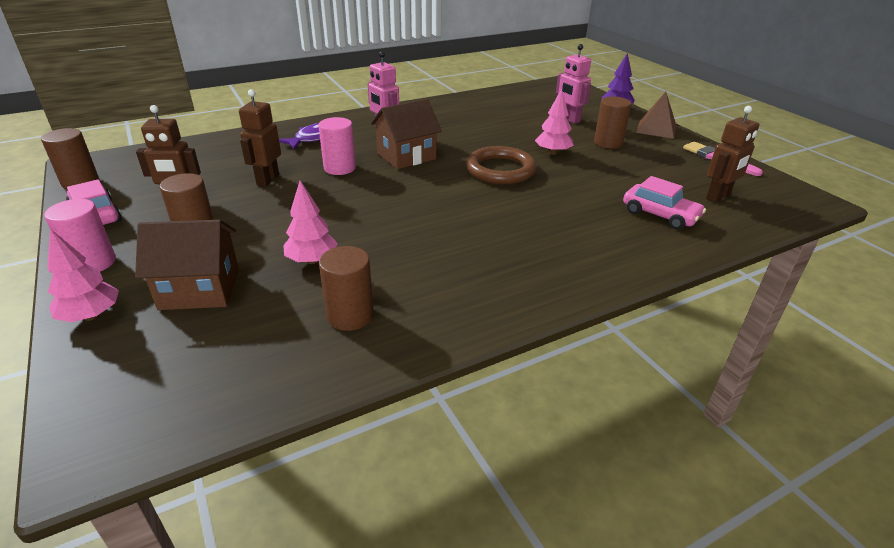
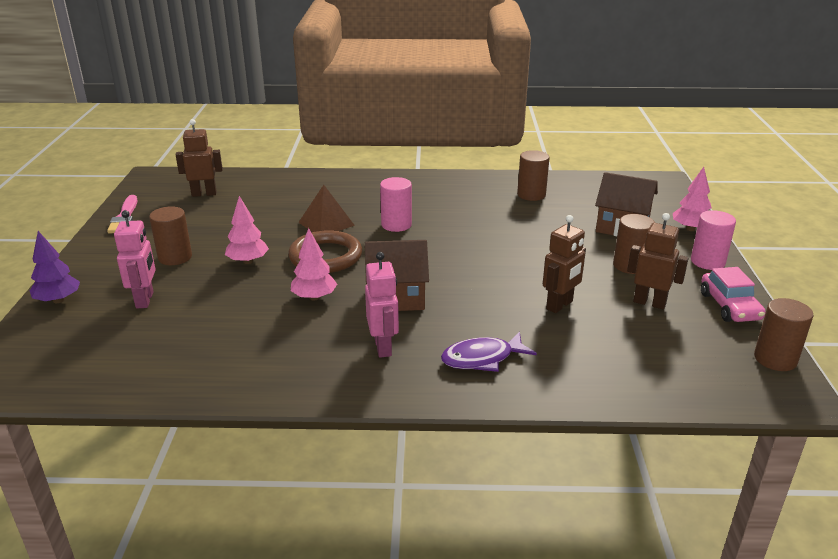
camera: 150 degrees left, 5 degrees down
pink tree [283,180,338,264] -> pink tree moved to [291,228,337,301]
pink cylinder [318,117,356,175] -> pink cylinder moved to [380,177,412,232]
pink car [623,176,706,230] -> none
brown pyramid [636,92,677,139] -> brown pyramid moved to [298,185,355,232]

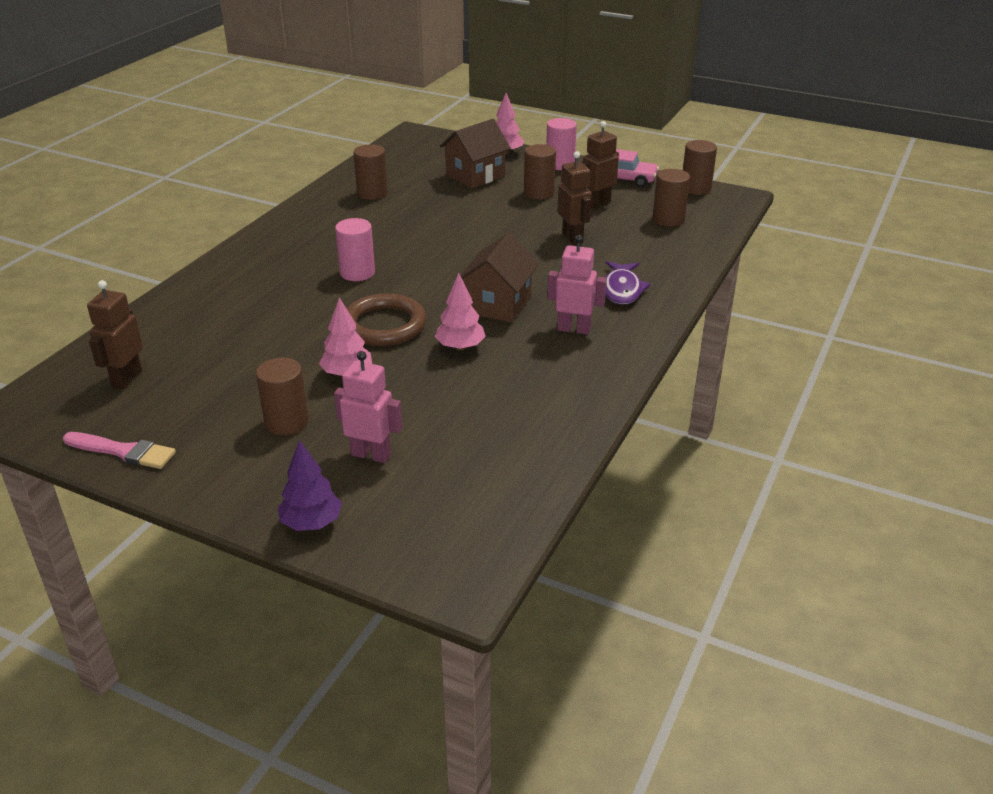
camera: 65 degrees left, 5 degrees up
brown pyramid [298,185,355,232] -> none
none -> brown cylinder [653,169,690,227]

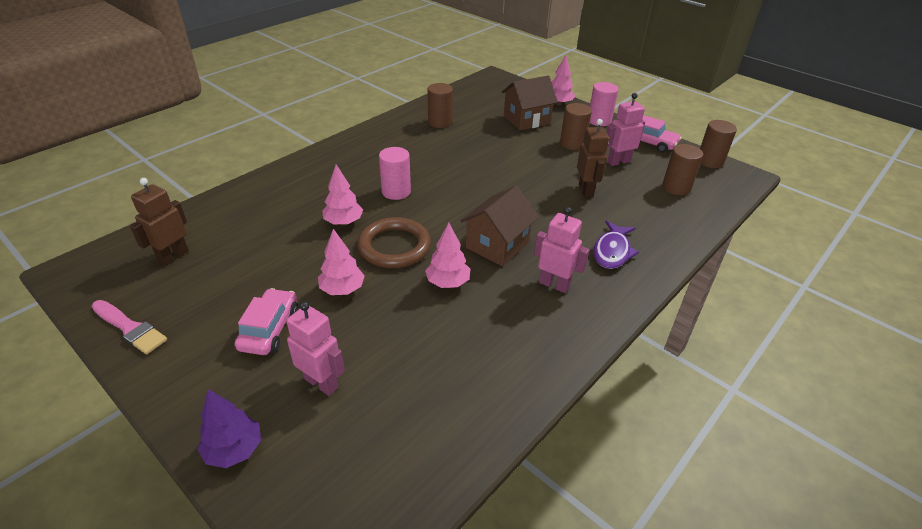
camera: 15 degrees right, 5 degrees up
brown cylinder [256,357,309,435] -> pink car [235,288,298,355]
brown robot [582,121,619,209] -> pink robot [607,93,645,166]
none -> pink tree [322,165,363,225]

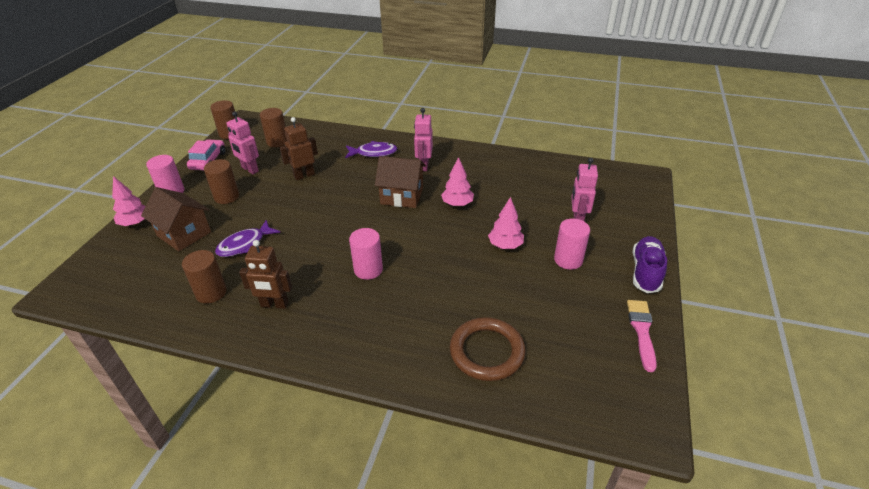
camera: 115 degrees left, 0 degrees up
brown robot [130,178,189,266] -> brown robot moved to [239,240,292,309]
purple tree [197,389,261,468] -> none
pink car [235,288,298,355] -> pink cylinder [554,219,590,270]
pink tree [322,165,363,225] -> none
brown ring [357,217,431,268] -> brown ring moved to [450,317,526,381]
none -> purple fish [215,220,281,257]
none -> purple shoe [632,236,667,293]

